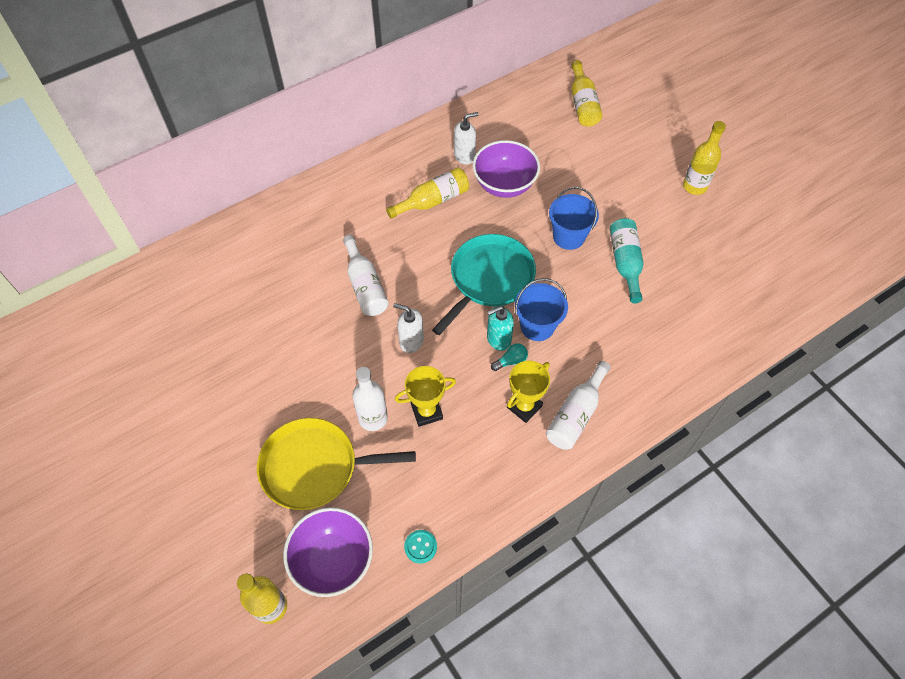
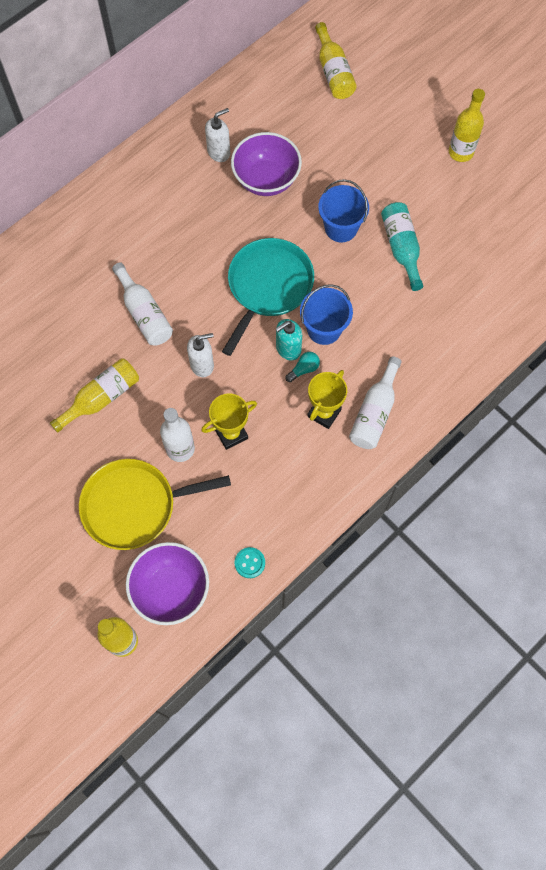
camera: 10 degrees left, 10 degrees up
yellow bottle [386,167,469,219] -> yellow bottle moved to [50,358,139,433]
white soap dispenser [393,303,424,353] -> white soap dispenser turned 150 degrees clockwise [187,333,214,377]

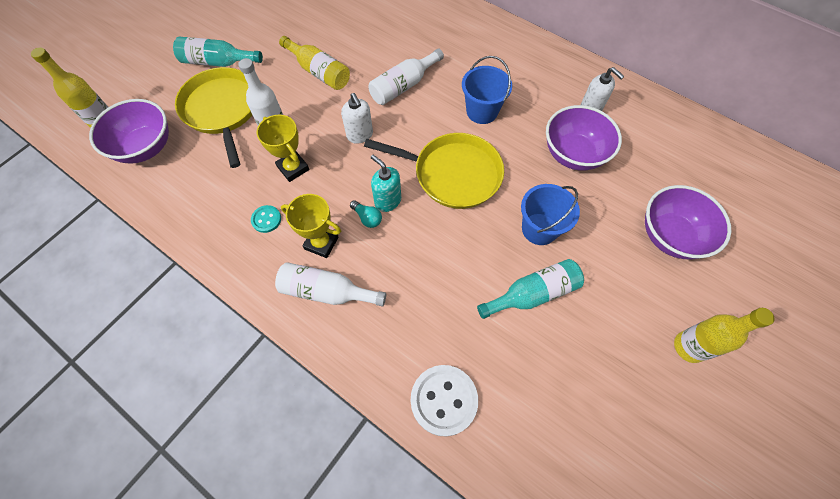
camera: 80 degrees right, 5 degrees down
turquoise pan [222,238,314,356] -> yellow pan [364,133,504,209]
turquoise button [235,547,265,578] -> turquoise button moved to [251,205,281,233]
blue bucket [300,284,353,345] -> blue bucket moved to [462,56,512,124]
yellow bottle [315,22,357,99] -> none
none -> turquoise bottle [173,37,263,67]
none -> white button [411,365,478,437]
none -> purple bowl [645,185,731,260]

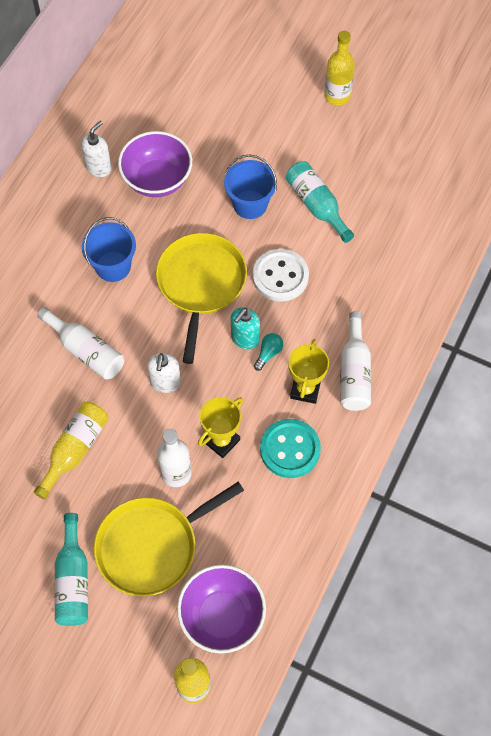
camera: 100 degrees left, 0 degrees up
turquoise button [251,205,281,233] -> turquoise button [260,419,321,478], size x1.93
white soap dispenser [341,93,373,144] -> white soap dispenser turned 135 degrees clockwise [147,353,181,393]
white button [411,365,478,437] -> white button moved to [252,249,309,302]
purple bowl [645,185,731,260] -> none

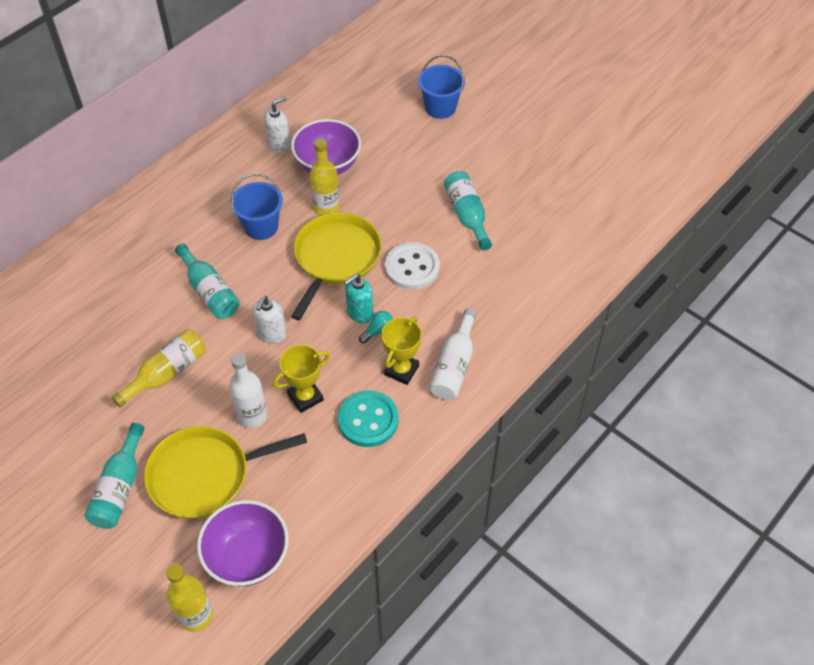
camera: 15 degrees right, 10 degrees down
white bottle [37,307,124,380] -> turquoise bottle [175,243,240,319]
blue bucket [224,154,277,219] -> blue bucket moved to [418,55,465,119]
yellow bottle [324,31,355,106] -> yellow bottle moved to [310,139,340,216]

